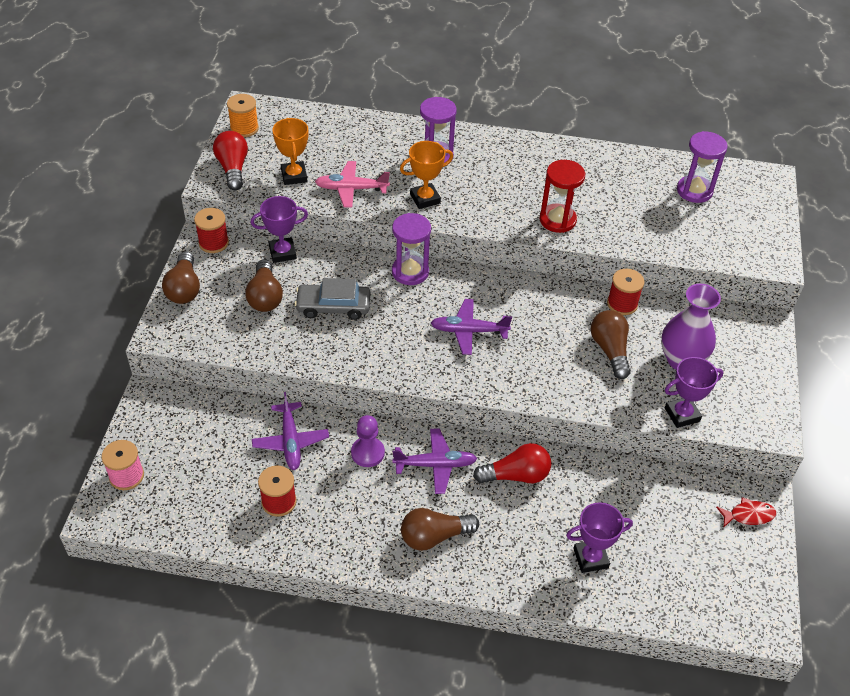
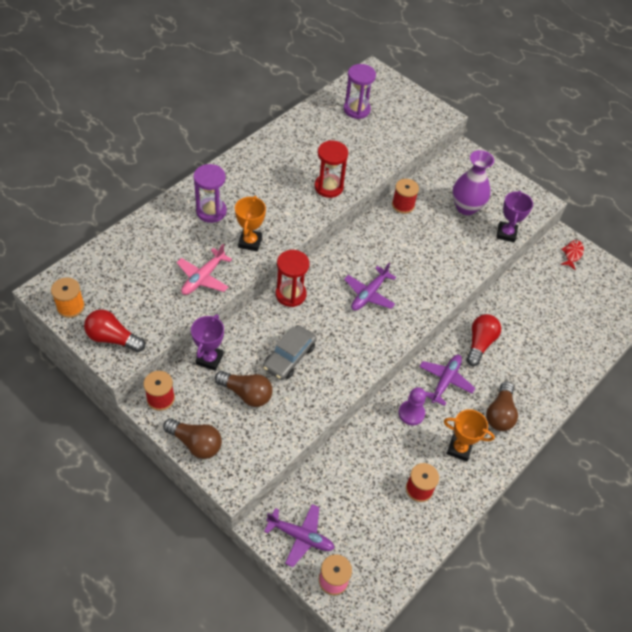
camera: 60 degrees left, 5 degrees up
purple plane [252,392,329,470] -> purple plane moved to [264,504,335,567]
orange trophy [272,118,308,185] -> orange trophy moved to [444,409,495,461]
purple hourglass [392,213,431,285] -> red hourglass [276,250,309,307]
purple trophy [566,502,633,573] -> none
brown light bulb [591,310,631,379] -> none

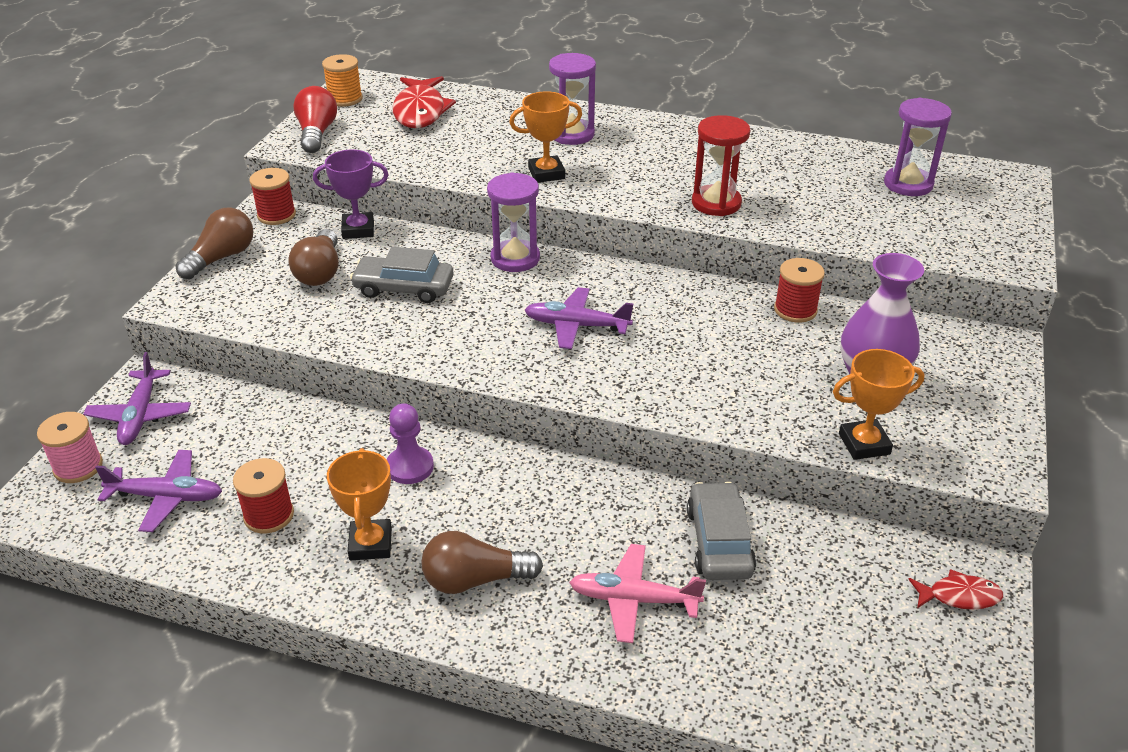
camera: 70 degrees right, 15 degrees down
brown light bulb [163,418,222,459] -> brown light bulb turned 150 degrees counterclockwise [176,208,254,279]
pink plane [177,244,232,295] -> pink plane moved to [569,544,706,643]
red hourglass [276,250,309,307] -> purple hourglass [487,173,540,272]
purple plane [419,355,475,406] -> purple plane moved to [95,450,222,532]
red light bulb [467,314,501,366] -> none
purple trophy [496,191,533,242] -> orange trophy [833,349,925,460]
none -> red fish [392,76,456,128]
none -> grey car [687,482,756,580]

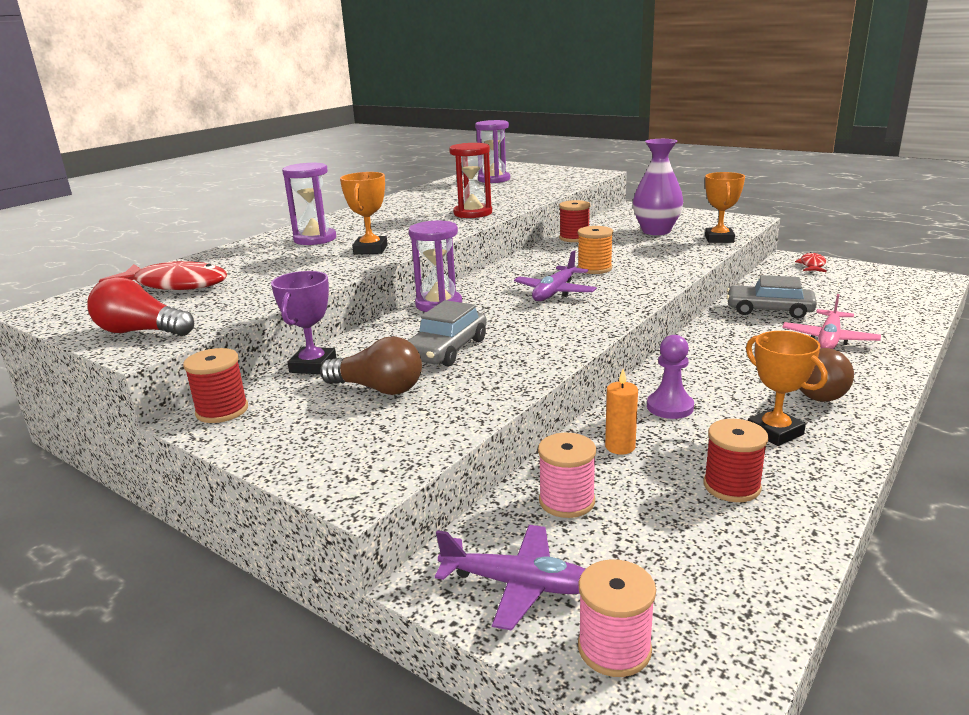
camera: 70 degrees left, 15 degrees down
purple plane [95,450,222,532] -> none
brown light bulb [176,208,254,279] -> none
orange spool [322,54,363,107] -> orange spool moved to [577,226,613,274]
orange trophy [327,448,392,560] -> orange trophy turned 45 degrees clockwise [746,331,827,446]
none -> pink spool [538,433,596,518]
none -> orange candle [605,369,638,455]

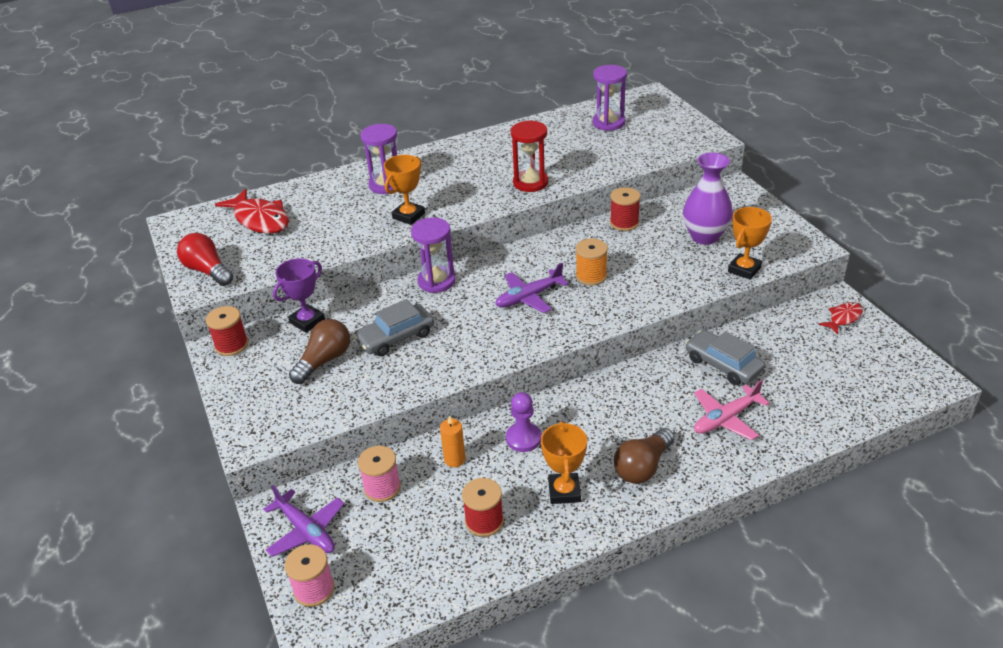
camera: 30 degrees right, 15 degrees up
brown light bulb [320,336,422,395] -> brown light bulb turned 105 degrees counterclockwise [289,319,350,384]

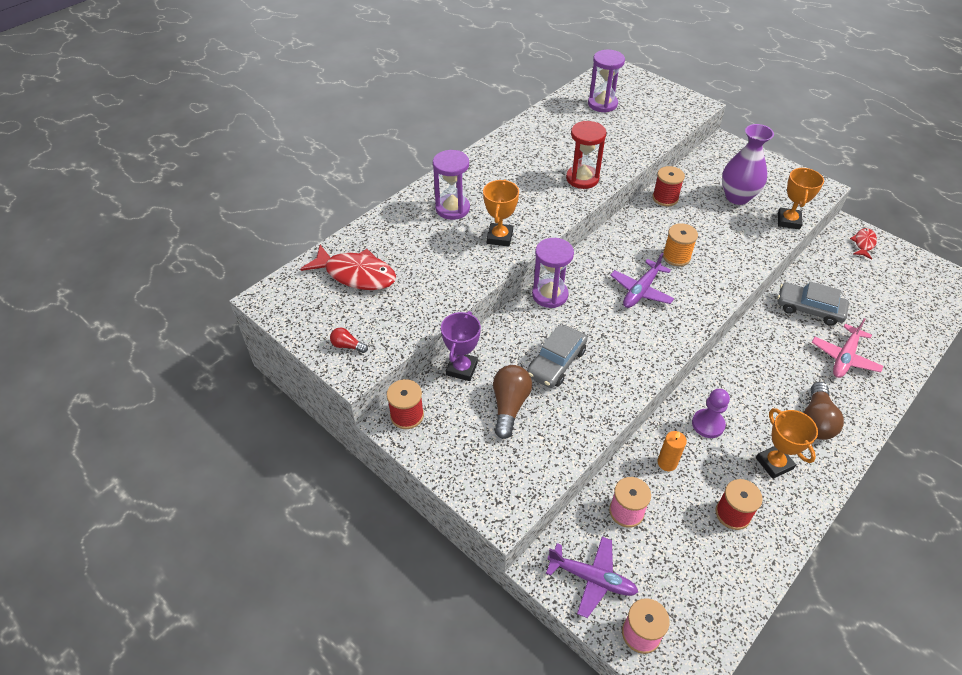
camera: 25 degrees left, 10 degrees up
red light bulb [177,233,233,286] -> red light bulb [330,328,368,353], size x0.52

